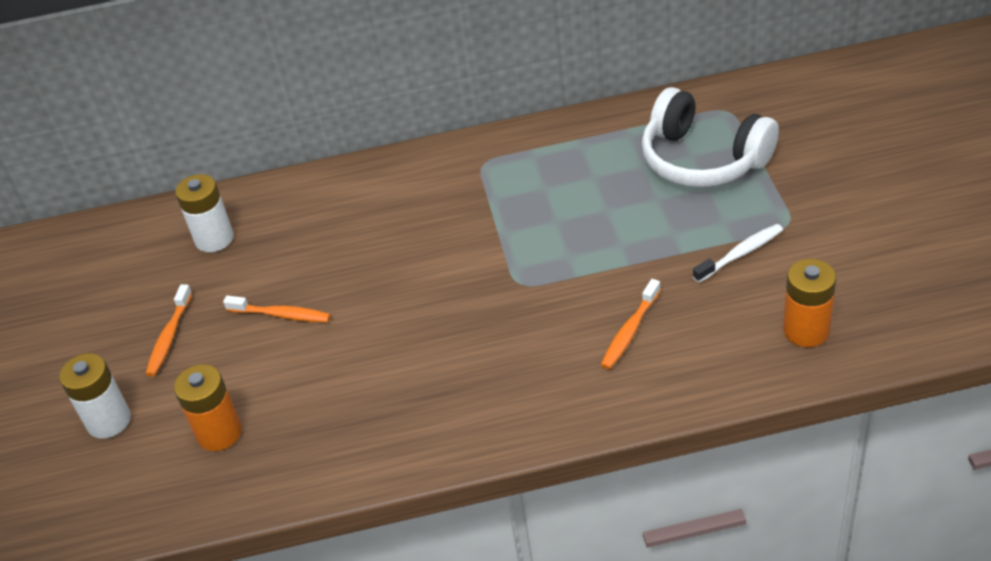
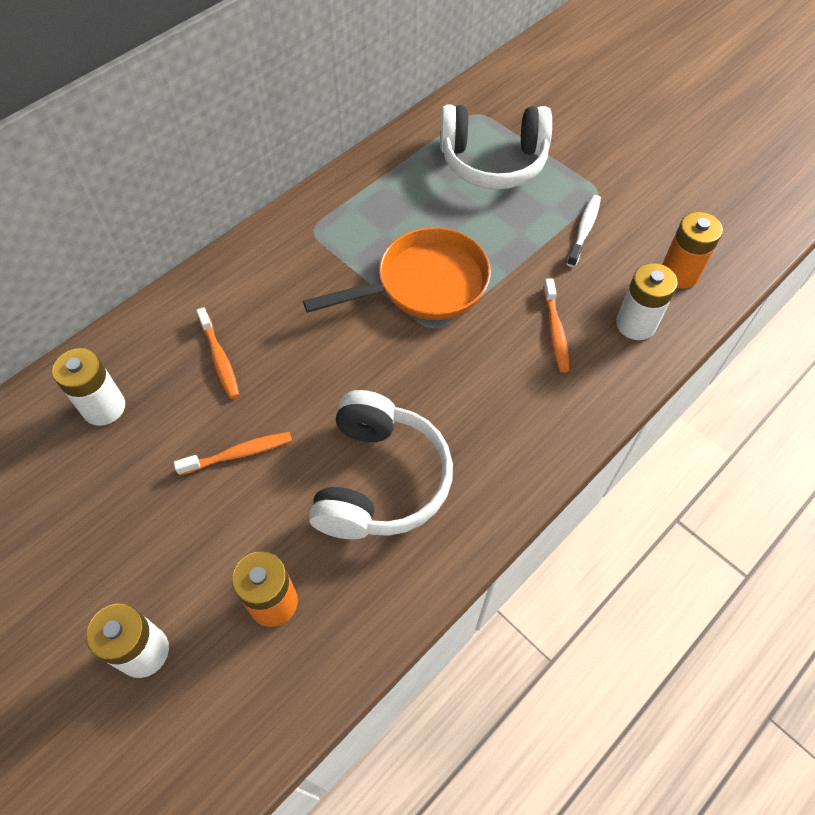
camera: 40 degrees left, 15 degrees up
orange toothbrush [146,284,192,377] -> orange toothbrush moved to [196,307,239,399]
none -> orange pan [303,227,491,320]
none -> white headphones [309,390,453,539]
none -> white battery [616,263,678,340]

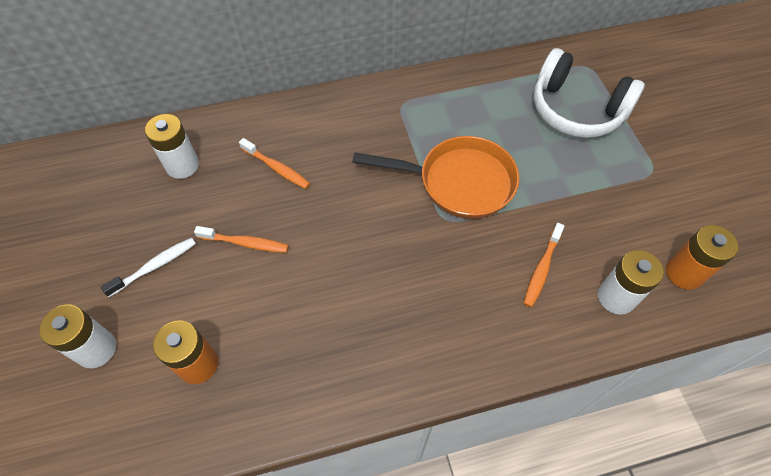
camera: 30 degrees right, 0 degrees up
orange toothbrush [196,307,239,399] -> orange toothbrush turned 60 degrees counterclockwise [239,138,310,189]
white headphones [309,390,453,539] -> none
white toothbrush [567,195,601,267] -> white toothbrush moved to [101,238,196,297]

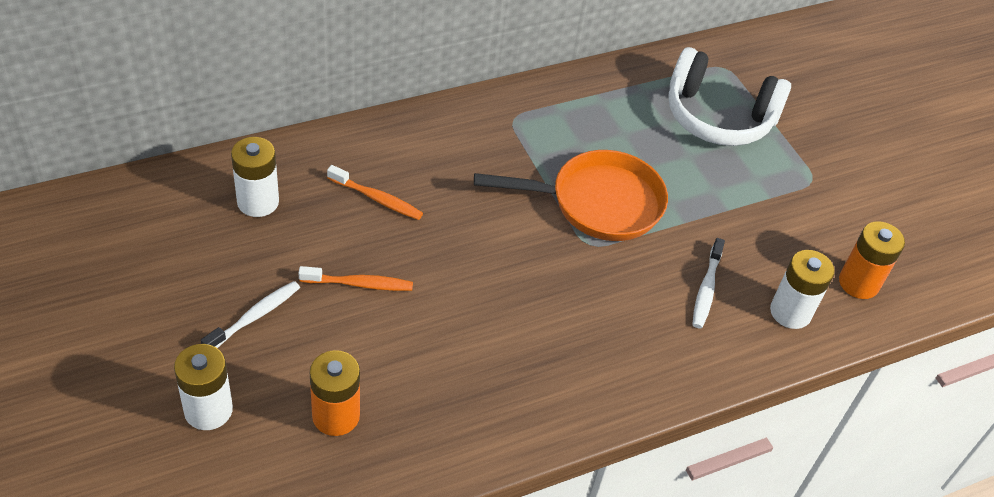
camera: 15 degrees left, 10 degrees down
orange toothbrush [524,223,565,307] -> white toothbrush [692,238,725,328]

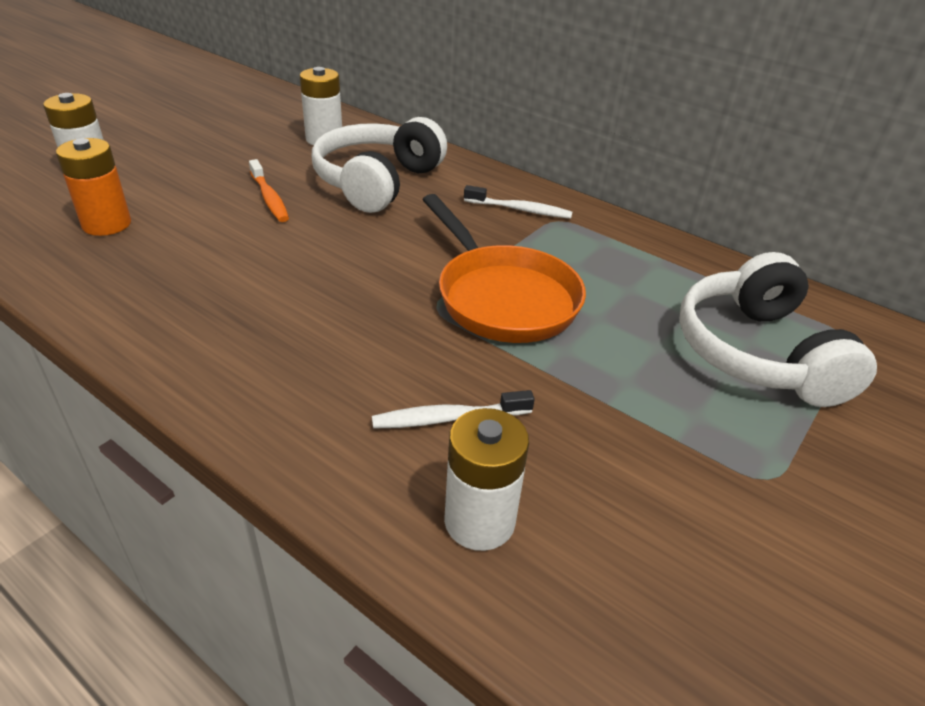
camera: 65 degrees right, 10 degrees down
white toothbrush [201,281,300,348] -> white toothbrush moved to [464,185,572,219]
orange toothbrush [327,165,423,220] -> white headphones [312,117,447,213]
orange battery [839,221,905,299] -> none

